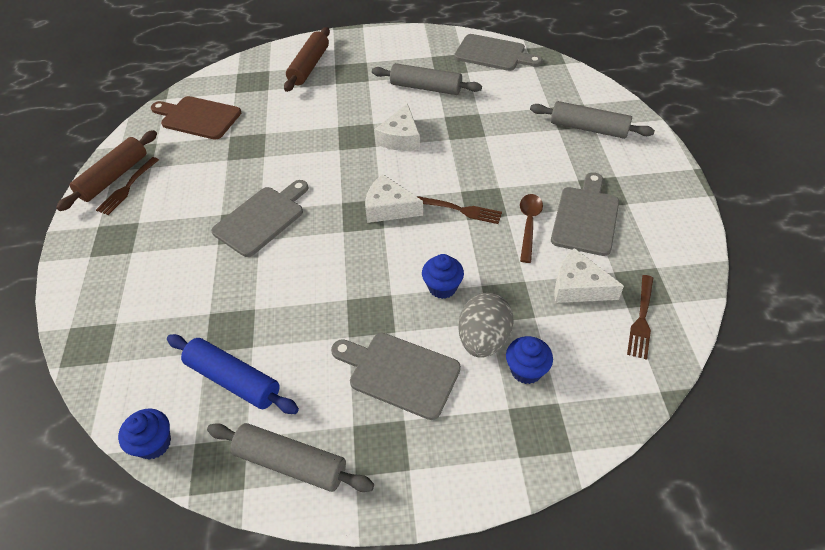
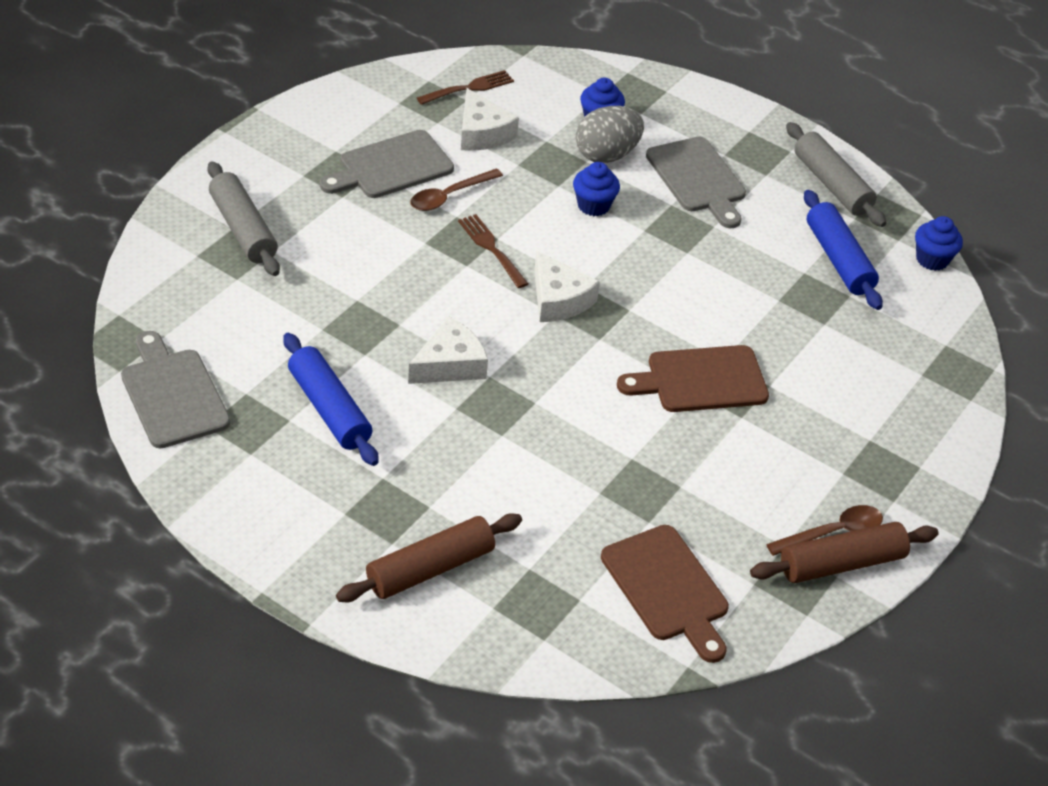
camera: 145 degrees left, 5 degrees down
brown fork [96,157,159,215] -> brown spoon [766,505,883,556]
grey cutting board [211,180,308,257] -> brown cutting board [617,345,769,412]
grey rolling pin [372,63,482,95] -> blue rolling pin [283,333,379,466]

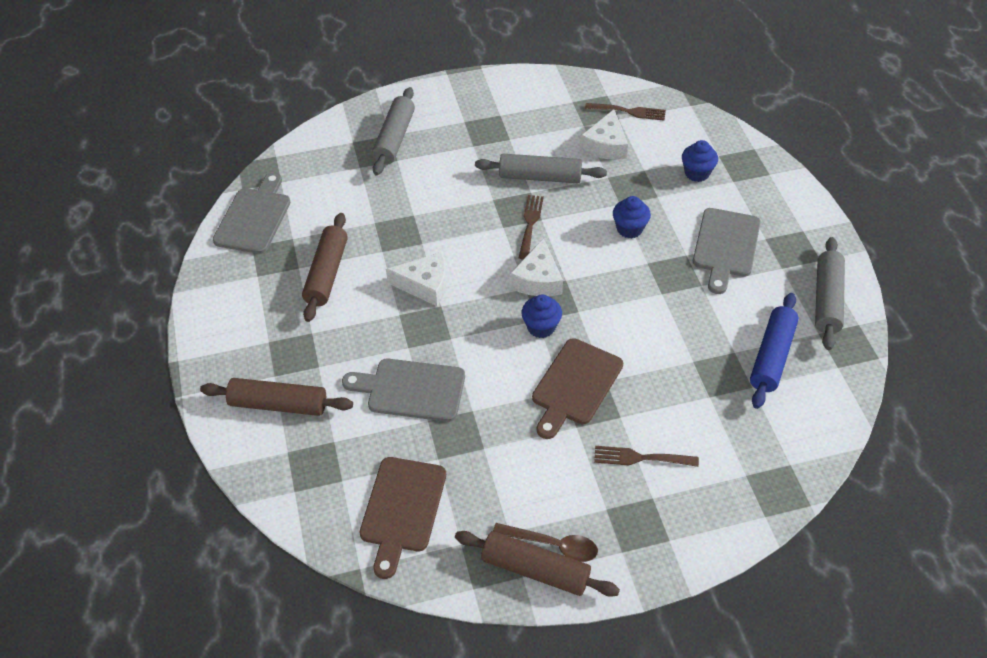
camera: 45 degrees right, 5 degrees up
blue rolling pin [283,333,379,466] -> brown rolling pin [302,213,348,322]
grey cutting board [320,130,454,198] -> grey cutting board moved to [342,359,465,422]
brown spoon [411,169,503,211] -> grey rolling pin [475,154,607,183]
grey egg [576,106,644,163] -> none
brown cutting board [617,345,769,412] -> brown cutting board turned 90 degrees counterclockwise [532,338,623,439]
blue cupcake [915,216,963,271] -> blue cupcake moved to [521,294,562,338]
none -> brown fork [594,446,699,467]

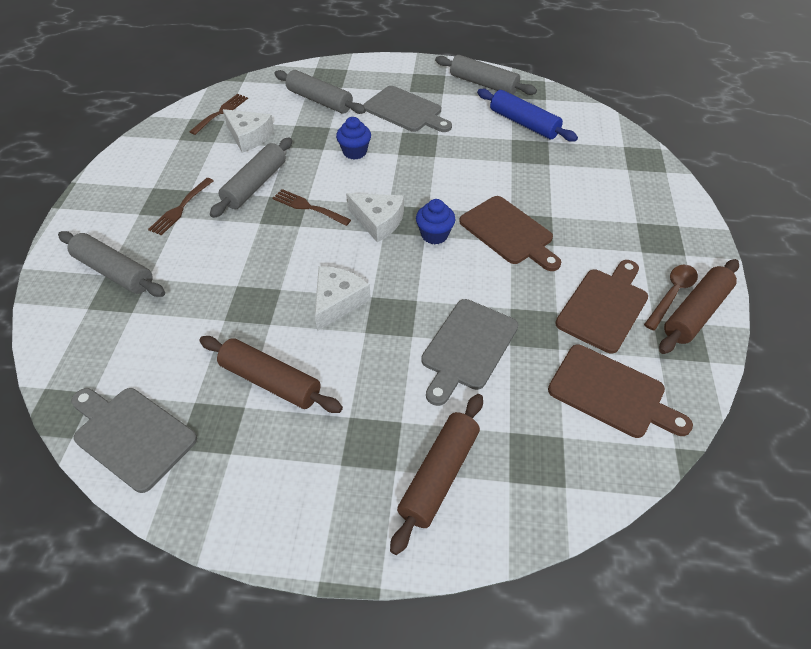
camera: 70 degrees left, 0 degrees up
brown fork [594,446,699,467] -> brown fork moved to [148,178,214,235]
blue cupcake [682,140,718,182] -> grey rolling pin [274,70,366,114]
none -> brown cutting board [555,260,648,354]

